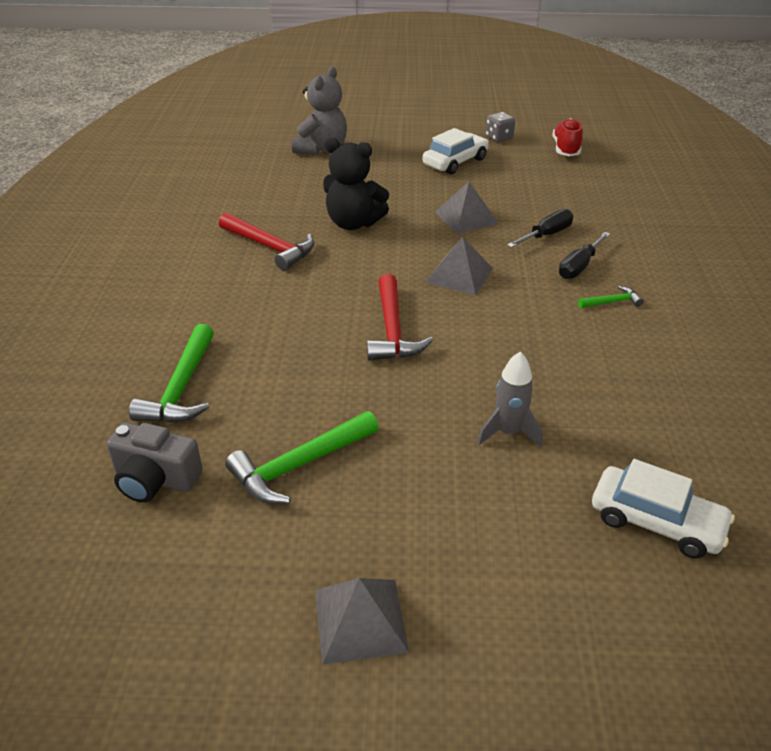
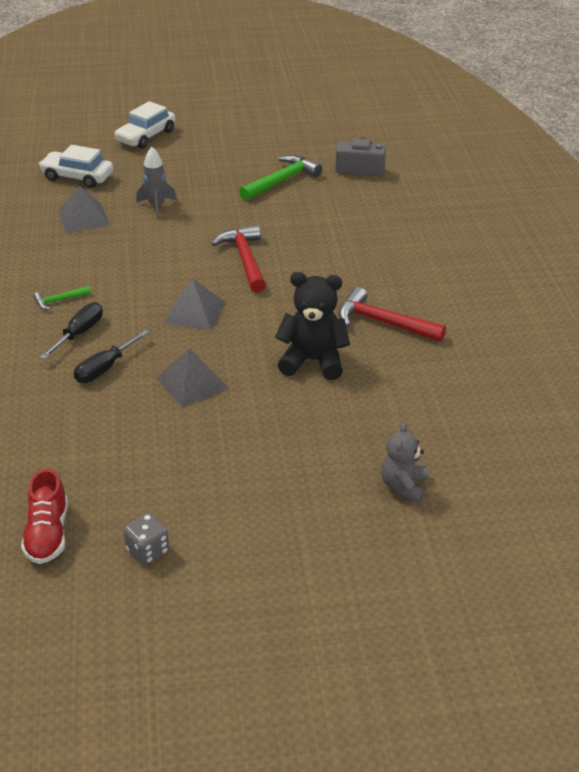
camera: 170 degrees right, 0 degrees up
green hammer [129,324,214,423] -> none
grey teddy bear [292,67,347,155] -> grey teddy bear [381,422,428,503], size x0.64
grey pyramid [315,578,409,665] -> grey pyramid moved to [59,186,110,233]
white car [422,128,489,174] -> white car moved to [114,101,175,149]

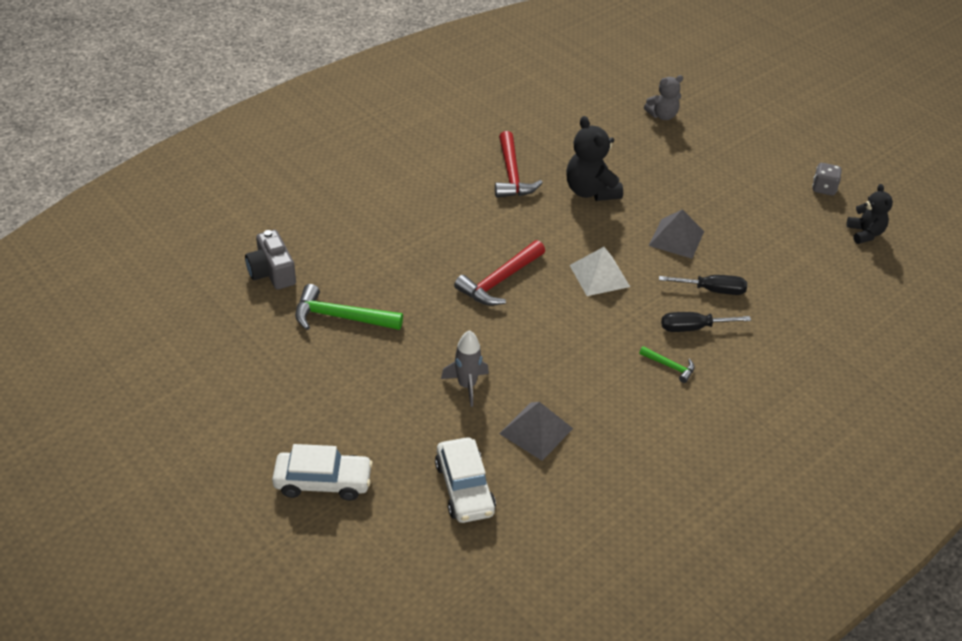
camera: 125 degrees left, 5 degrees up
red shoe [21,469,68,564] -> black teddy bear [846,184,893,244]
grey pyramid [164,279,226,331] -> white pyramid [570,247,630,296]

